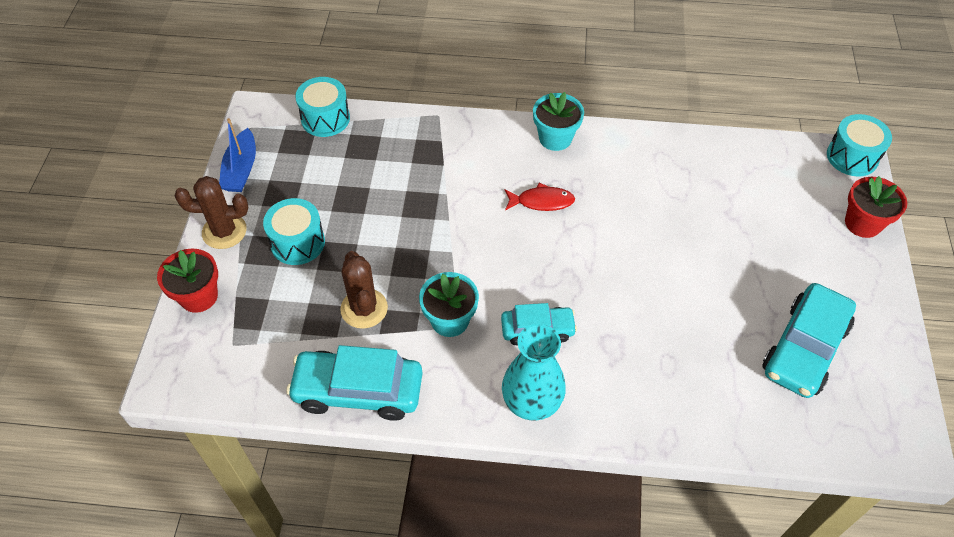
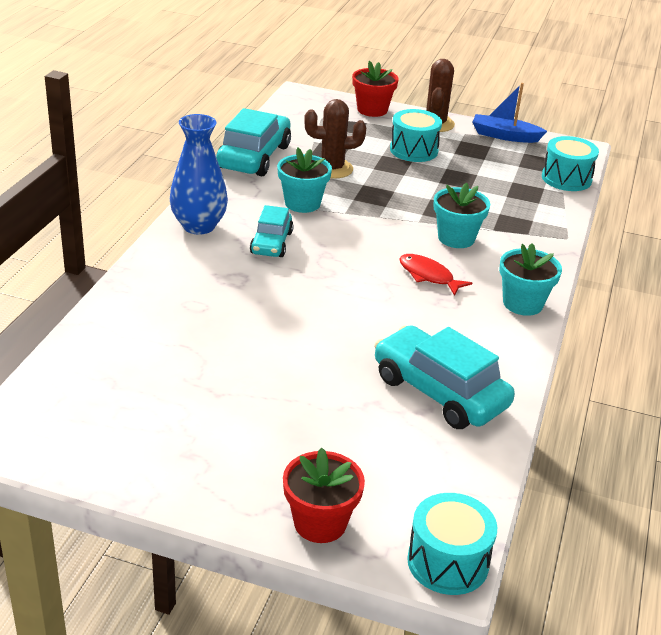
camera: 100 degrees right, 20 degrees down
turquoise vase [502,324,566,421] -> blue vase [170,114,228,235]
red fish [505,183,575,211] -> red fish turned 120 degrees clockwise [399,254,472,296]
turquoise car [762,283,856,398] -> turquoise car moved to [374,325,515,429]
none -> turquoise flower pot [433,183,490,248]

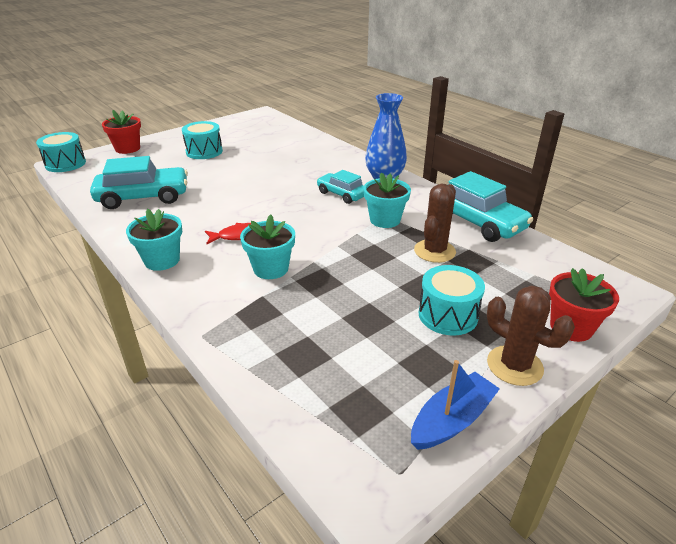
camera: 125 degrees right, 0 degrees up
turquoise drum [542,136,599,191] -> turquoise drum moved to [182,121,223,159]

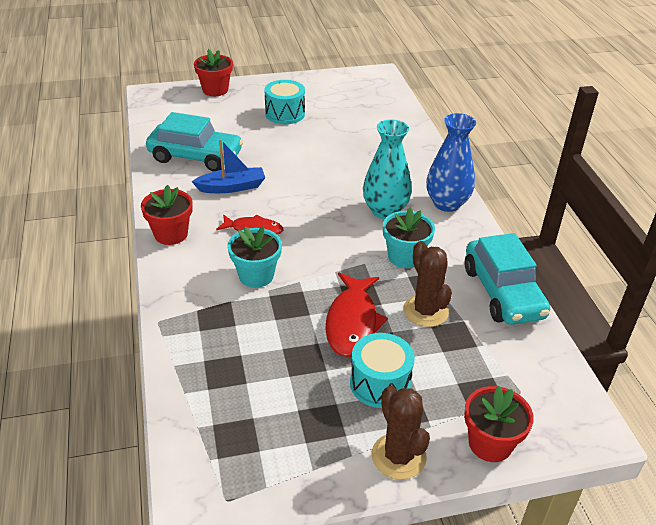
camera: 25 degrees right, 5 degrees up
turquoise drum [36,132,86,172] -> none
turquoise flower pot [126,209,182,271] -> red flower pot [141,185,193,245]
turquoise car [317,170,364,204] -> turquoise vase [363,120,412,219]
blue boat [411,360,500,450] -> blue boat moved to [192,139,265,193]
brown cactus [414,184,456,263] -> brown cactus turned 75 degrees counterclockwise [403,241,452,327]
none -> red fish [325,272,388,357]

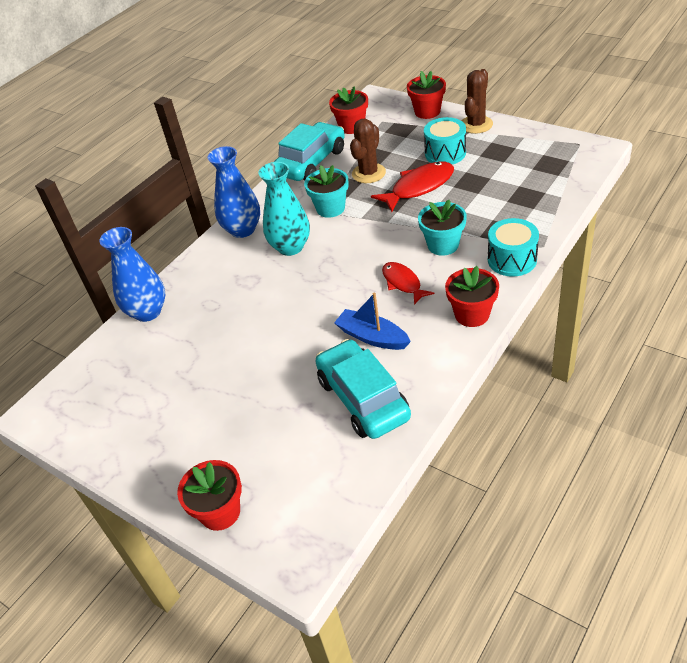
camera: 125 degrees left, 5 degrees up
turquoise drum [264,80,305,124] -> turquoise drum moved to [488,218,539,277]
none -> blue vase [99,227,165,322]
none -> red flower pot [329,86,368,134]

